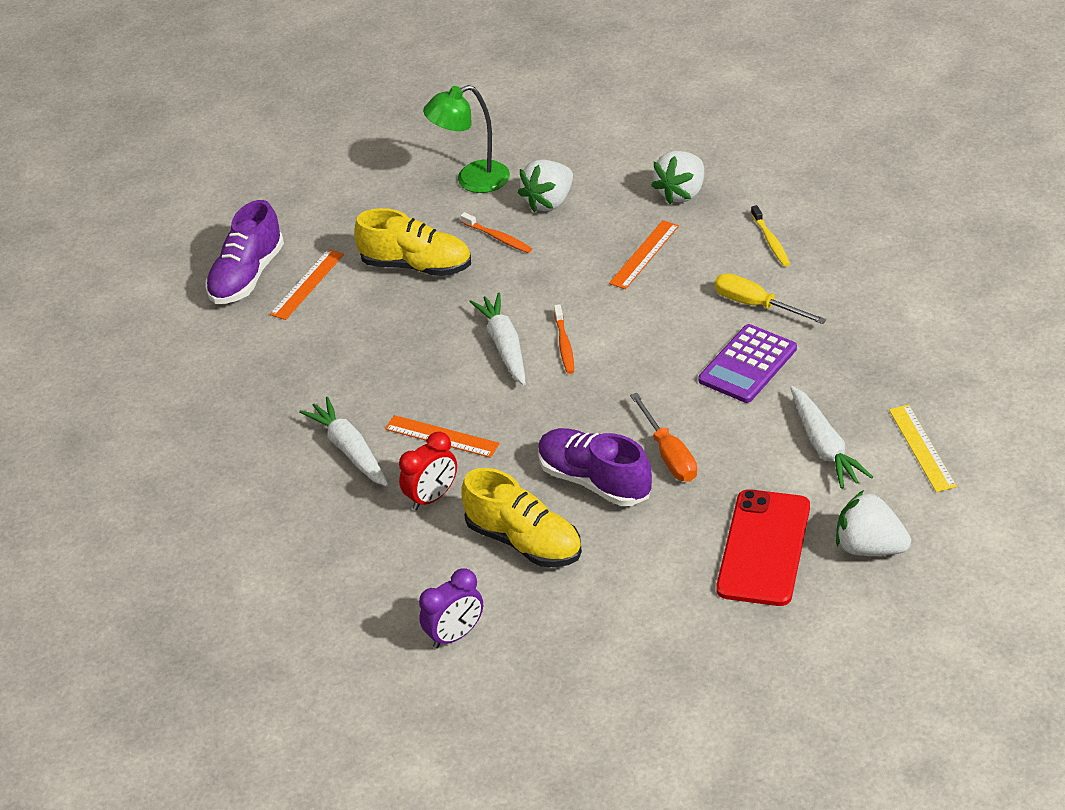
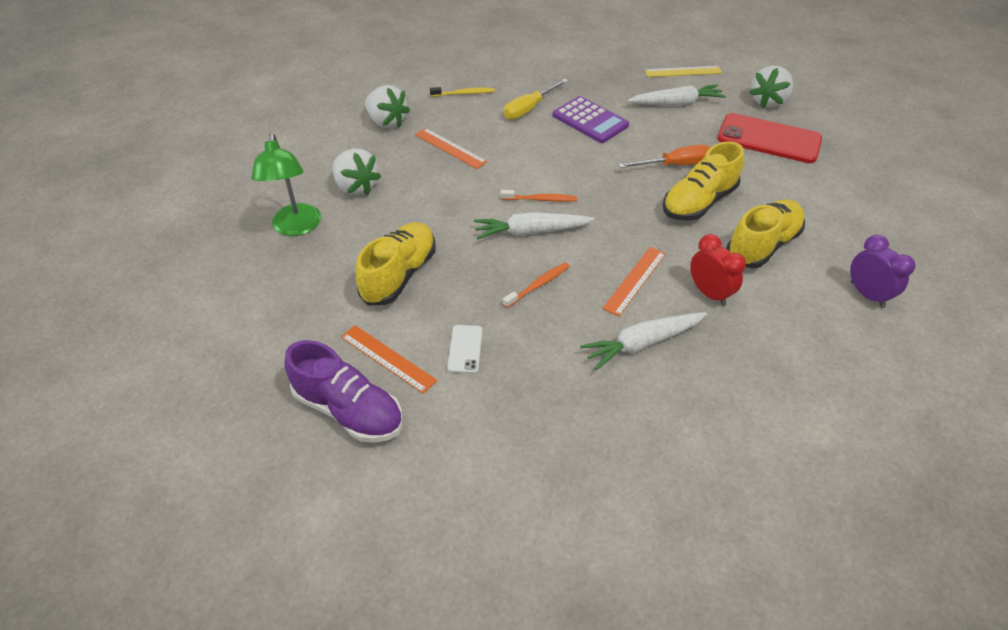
camera: 85 degrees left, 5 degrees up
orange toothbrush [461,212,532,253] -> orange toothbrush moved to [503,262,570,308]
purple shoe [538,428,652,506] -> yellow shoe [663,141,744,221]
none -> white phone [447,325,482,374]

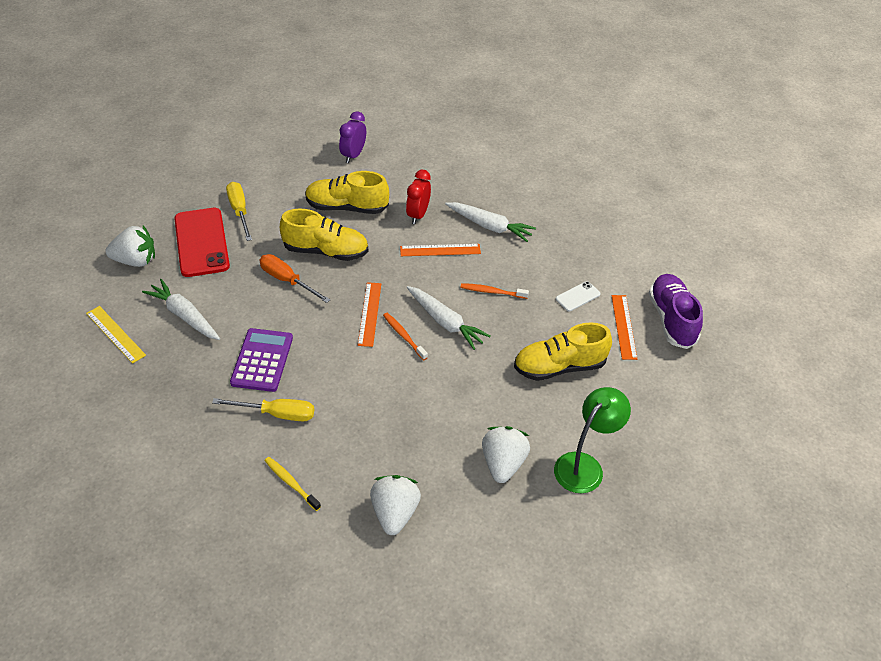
camera: 130 degrees left, 0 degrees up
orange ruler [415,128,487,169] -> orange ruler moved to [358,282,381,347]
none -> yellow screwdriver [226,182,252,241]

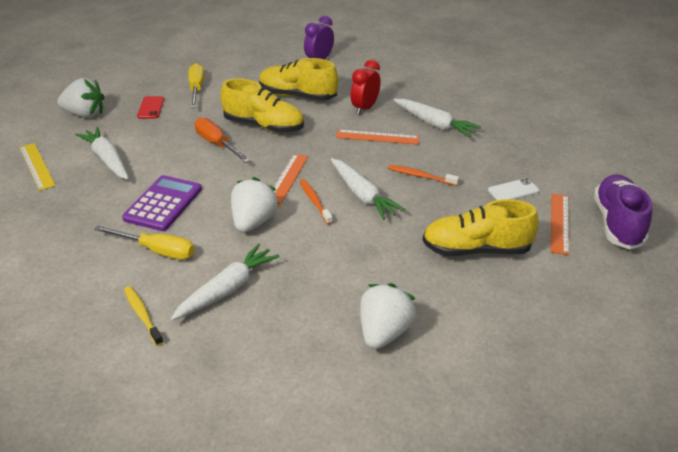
camera: 15 degrees right, 10 degrees down
red phone [174,208,230,277] -> red phone [137,96,164,119], size x0.46
white strawberry [370,475,421,535] -> white strawberry moved to [231,177,279,233]
green lamp [554,387,631,493] -> none
none -> white carrot [171,243,280,321]

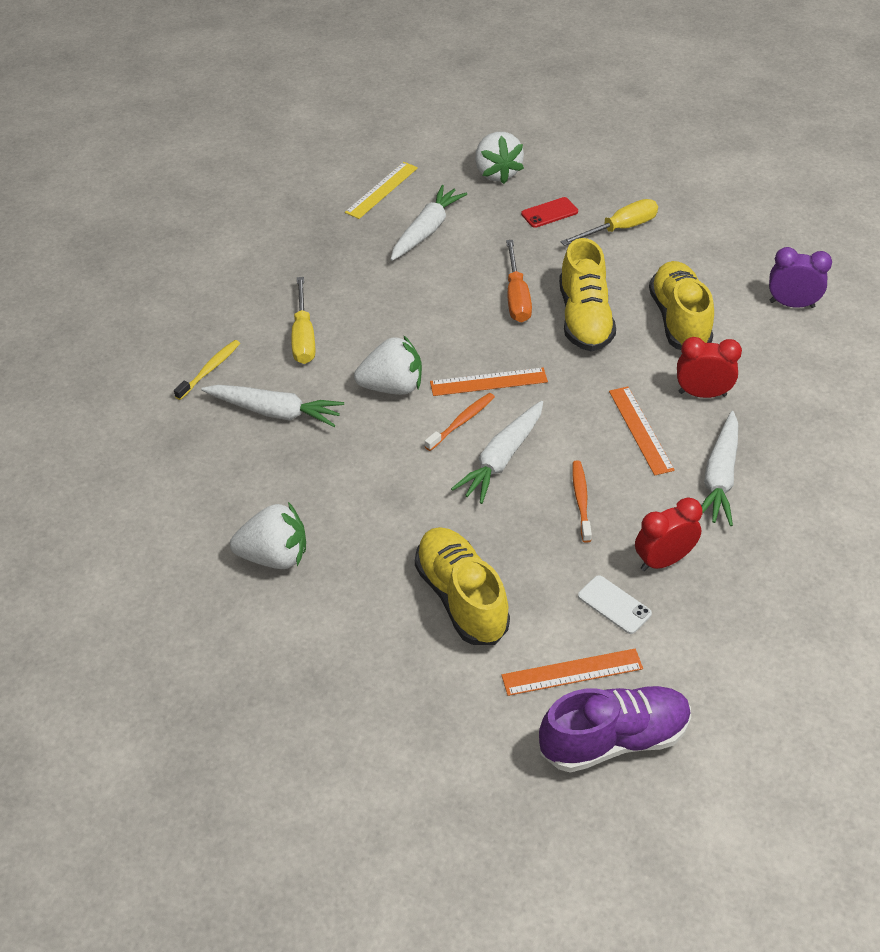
camera: 65 degrees right, 10 degrees up
purple calculator [122,175,202,231] -> none
orange screwdriver [195,117,250,163] -> orange screwdriver turned 150 degrees clockwise [506,240,532,323]
none -> red clock [635,498,702,571]

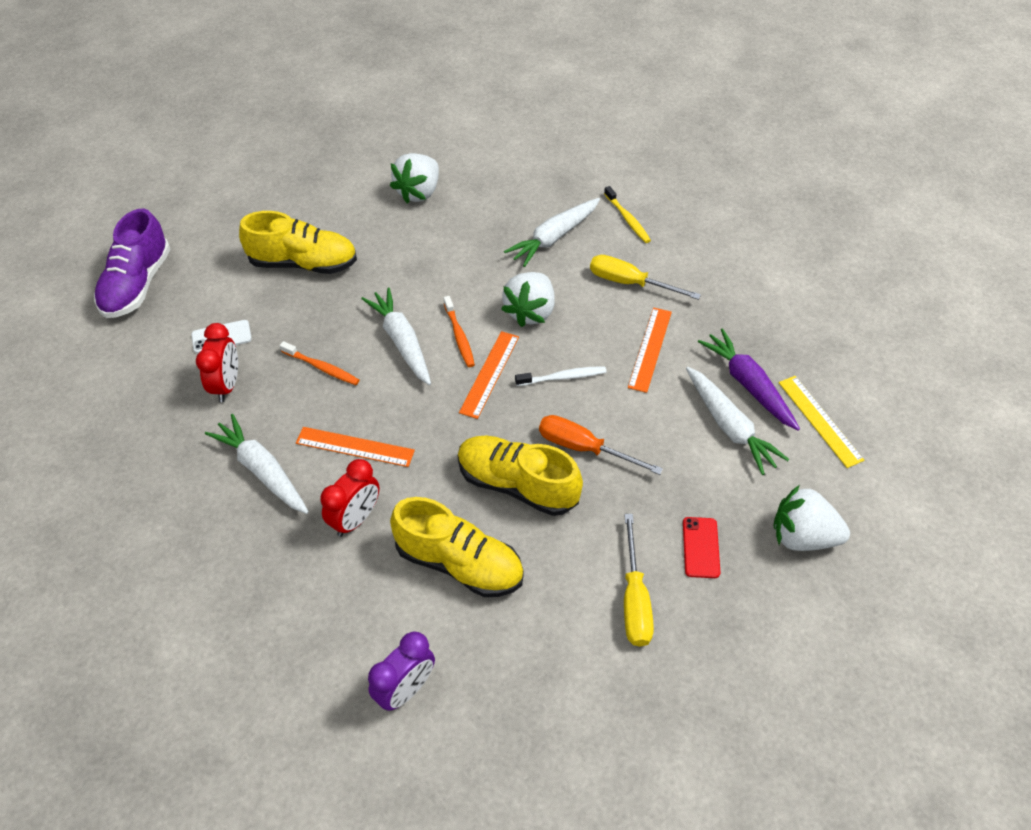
camera: 120 degrees right, 5 degrees up
orange ruler [501,649,643,696] -> orange ruler moved to [628,308,672,393]
none -> white toothbrush [515,366,606,386]
none -> purple carrot [698,328,800,431]

